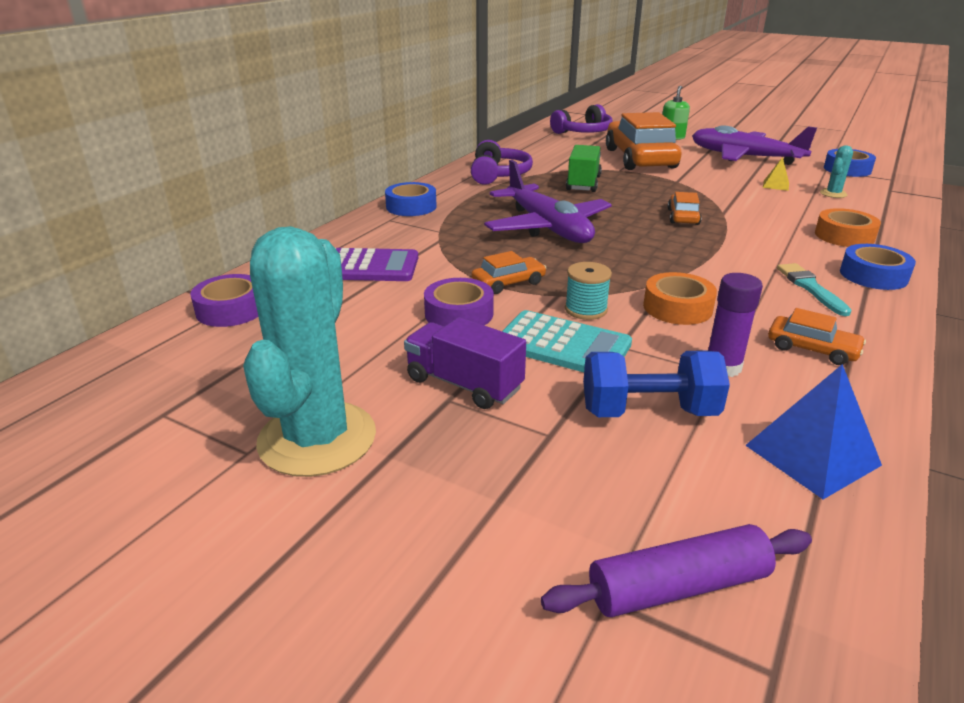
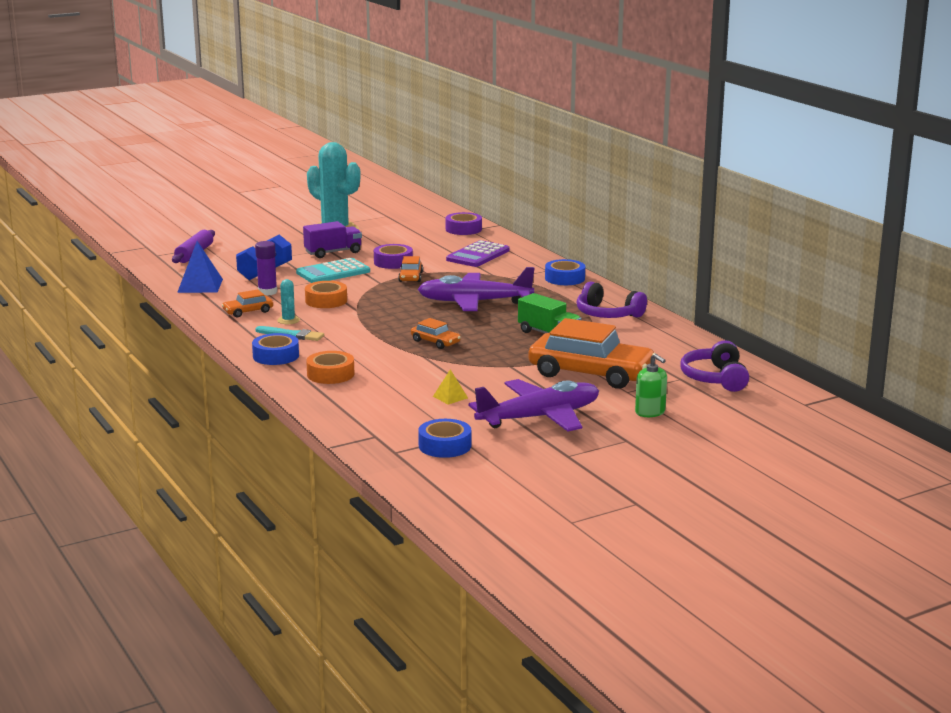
camera: 120 degrees right, 10 degrees down
turquoise spool [565,262,612,320] -> none
turquoise cactus [820,145,853,198] -> turquoise cactus moved to [277,279,300,324]

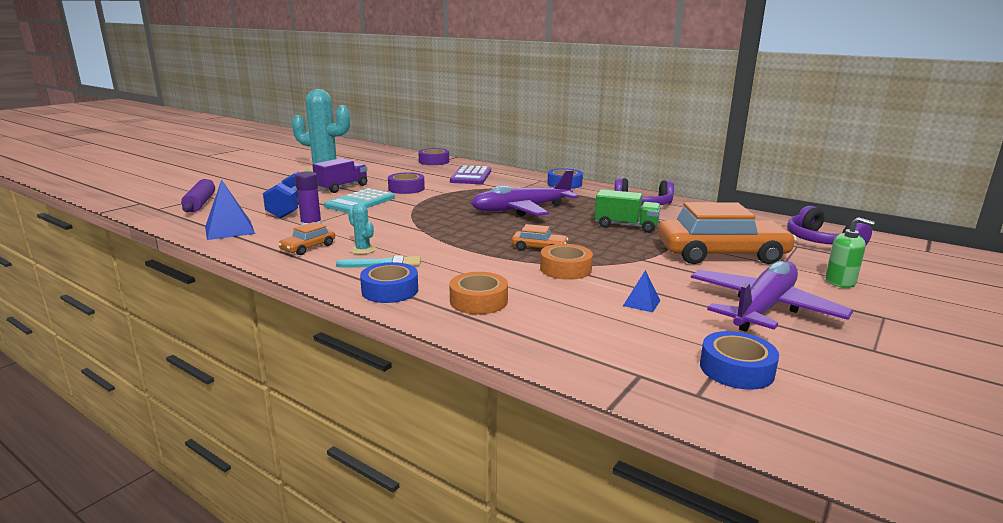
camera: 25 degrees left, 0 degrees up
orange tape [305,281,347,308] -> orange tape moved to [540,244,593,280]
orange car [398,256,423,282] -> none
yellow pyramid [433,369,468,404] -> blue pyramid [623,270,660,312]

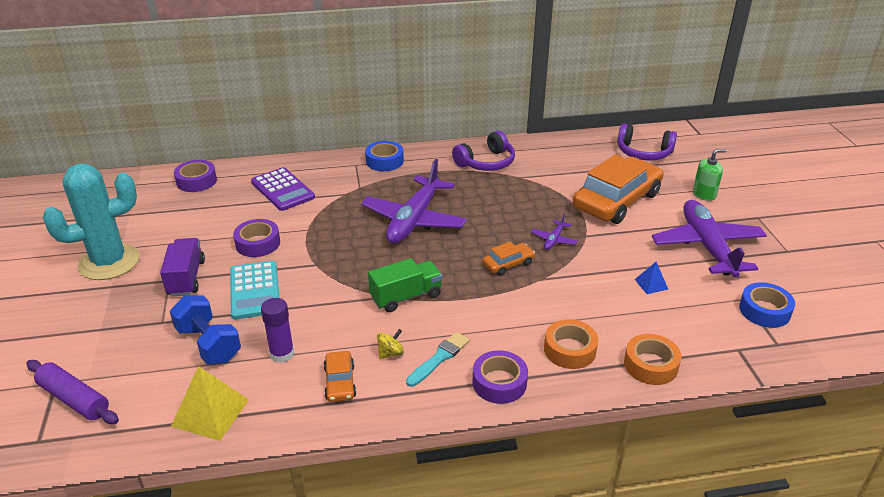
camera: 45 degrees left, 15 degrees up
blue pyramid [205,179,255,240] -> yellow pyramid [171,366,249,441]
turquoise cactus [348,203,376,254] -> yellow spinning top [377,329,404,359]
blue tape [360,262,418,303] -> purple tape [473,350,528,404]
orange tape [540,244,593,280] -> orange tape moved to [624,334,682,385]
green truck [595,189,661,233] -> green truck moved to [368,258,442,312]
none -> purple plane [531,214,578,250]

